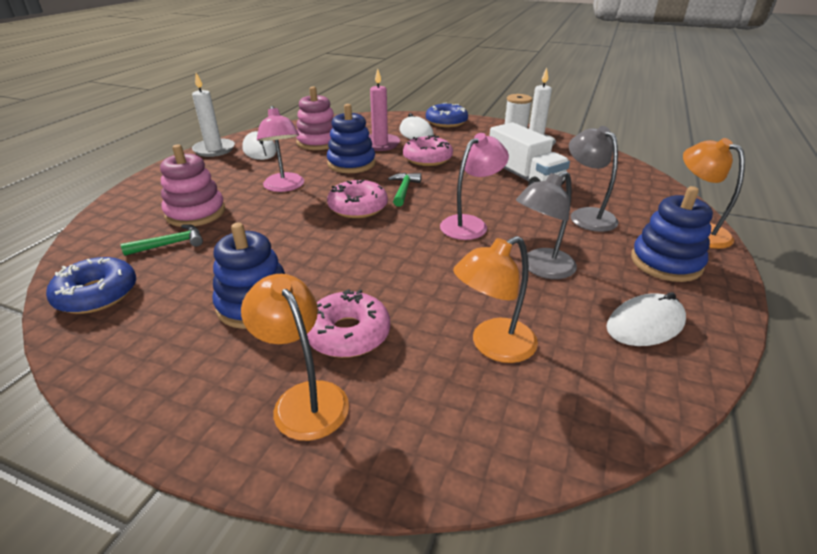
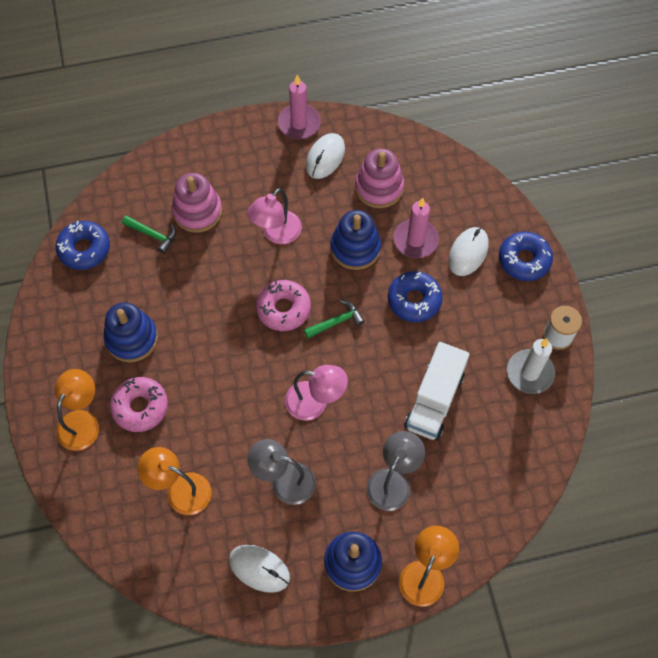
camera: 55 degrees right, 30 degrees up
white candle [192,73,235,157] -> pink candle [278,75,321,139]
pink donut [403,135,453,166] -> blue donut [388,271,443,322]

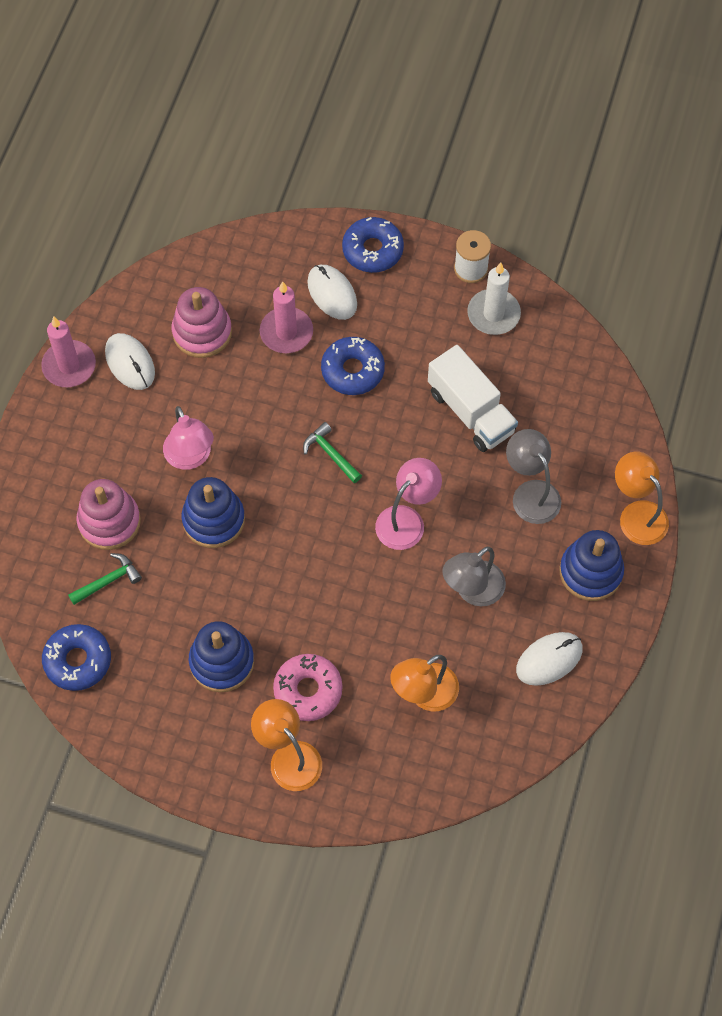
camera: 60 degrees left, 0 degrees up
pink donut [256,280,311,331] -> none
green hammer [304,300,365,338] -> green hammer turned 45 degrees counterclockwise [303,422,362,483]
blue stacking toy [331,210,381,270] -> blue stacking toy moved to [182,477,245,548]

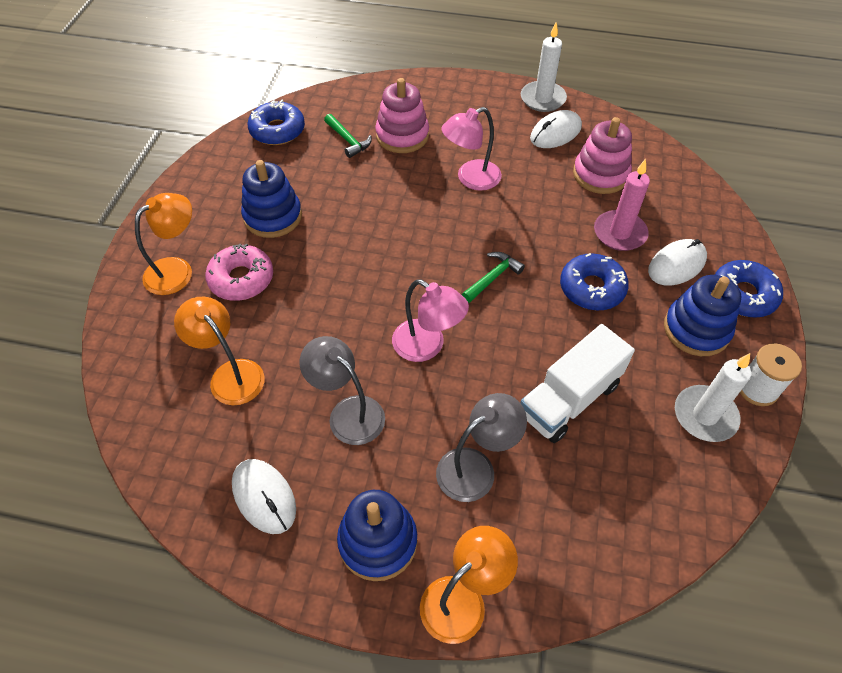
camera: 85 degrees right, 10 degrees down
pink candle [41,316,96,387] -> white candle [521,22,567,112]
blue stacking toy [182,477,245,548] -> blue stacking toy moved to [664,275,742,356]

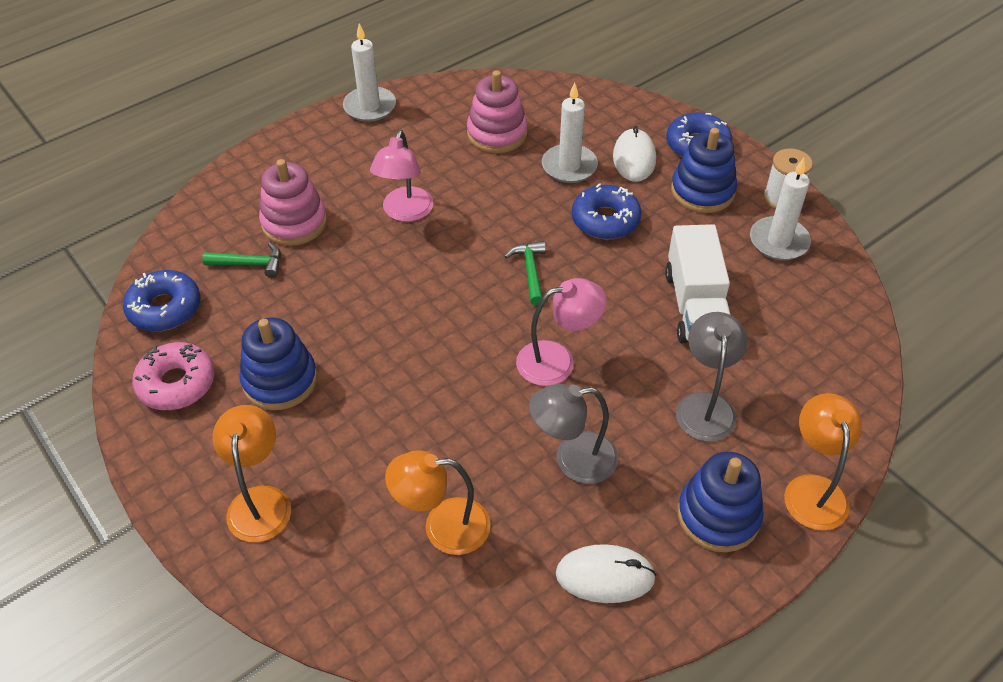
camera: 50 degrees left, 5 degrees down
pink donut [205,243,273,301] -> pink donut moved to [132,342,215,410]
white mouse [530,110,582,148] -> none
pink candle [594,159,650,251] -> white candle [542,83,598,183]

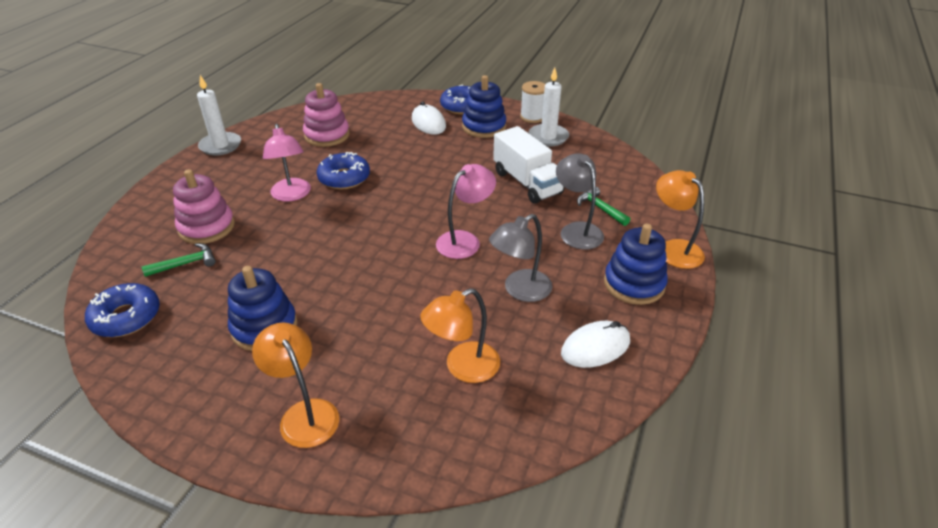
camera: 30 degrees left, 10 degrees down
pink donut [132,342,215,410] -> none
green hammer [504,241,546,305] -> green hammer moved to [577,187,630,226]
white candle [542,83,598,183] -> none
blue donut [572,183,642,239] -> blue donut moved to [317,152,370,189]

